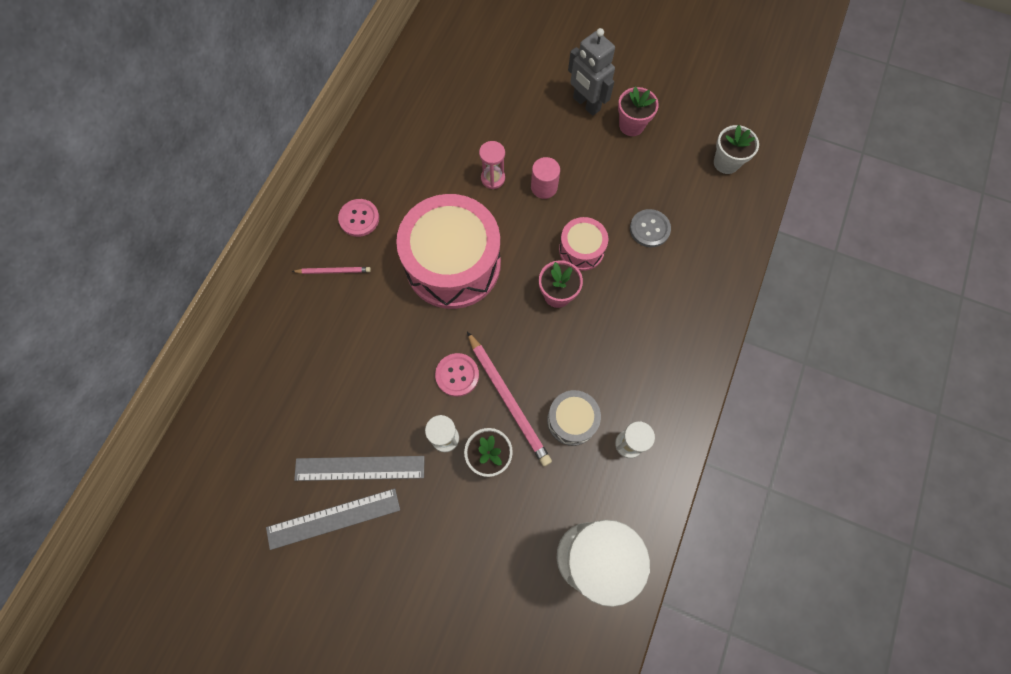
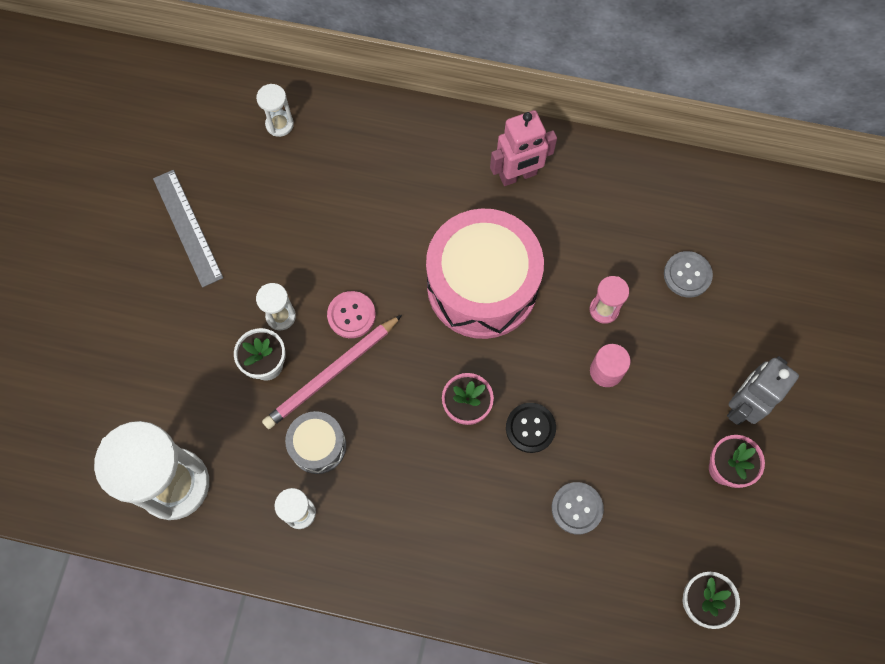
camera: 80 degrees right, 0 degrees up
pink pencil [292,267,371,274] -> none
grey ruler [294,456,425,481] -> none
pink button [338,199,379,237] -> pink robot [490,110,557,186]
pink drum [559,217,608,271] -> black button [506,403,556,453]
none -> white hourglass [256,84,294,137]
none -> grey button [664,251,713,297]

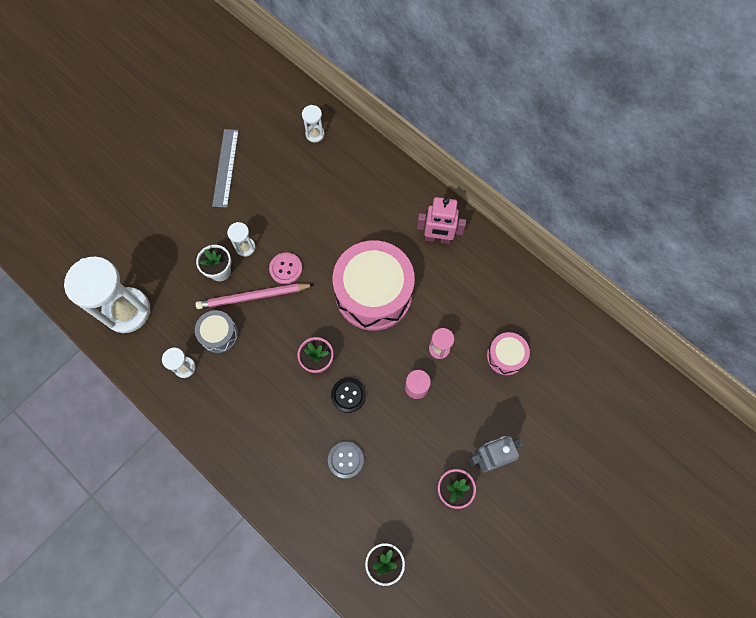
camera: 30 degrees right, 0 degrees up
grey button [664,251,713,297] -> pink drum [487,332,530,375]

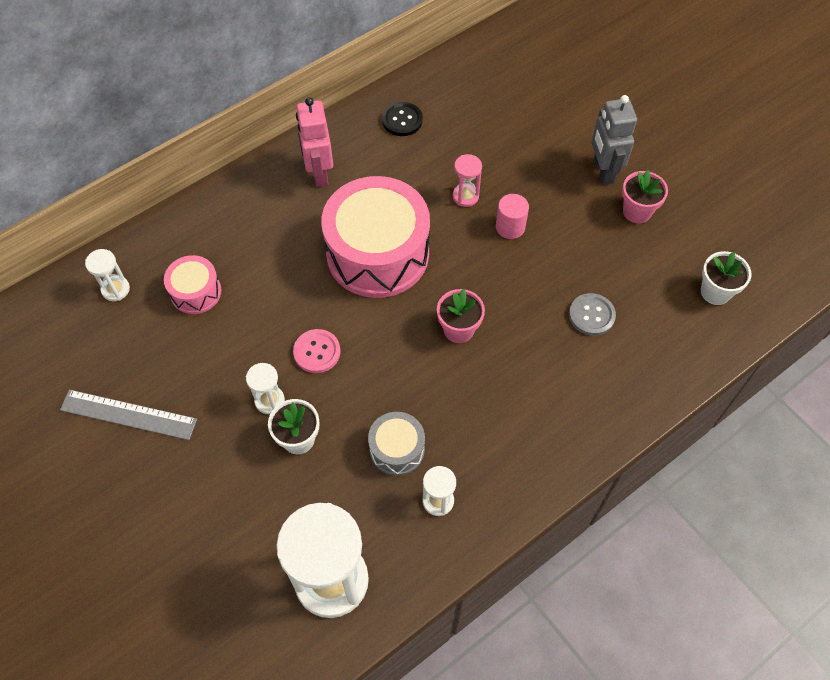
camera: 80 degrees left, 10 degrees down
pink pencil [195,283,314,309] -> none
black button [331,377,366,413] -> black button moved to [382,102,423,136]
pink robot [417,197,466,244] -> pink robot turned 150 degrees clockwise [296,97,333,187]
pink drum [487,332,530,375] -> pink drum moved to [164,255,221,314]

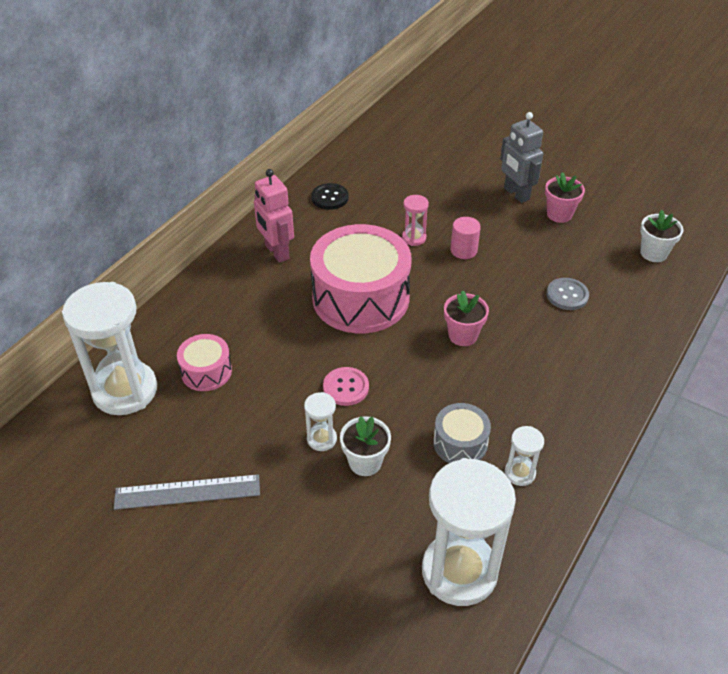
camera: 20 degrees left, 15 degrees down
white hourglass [85,249,130,301] -> white hourglass [62,282,157,415], size x2.24

